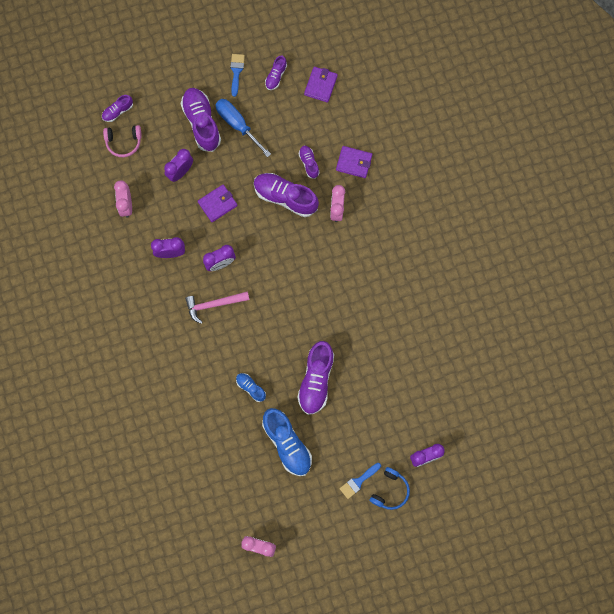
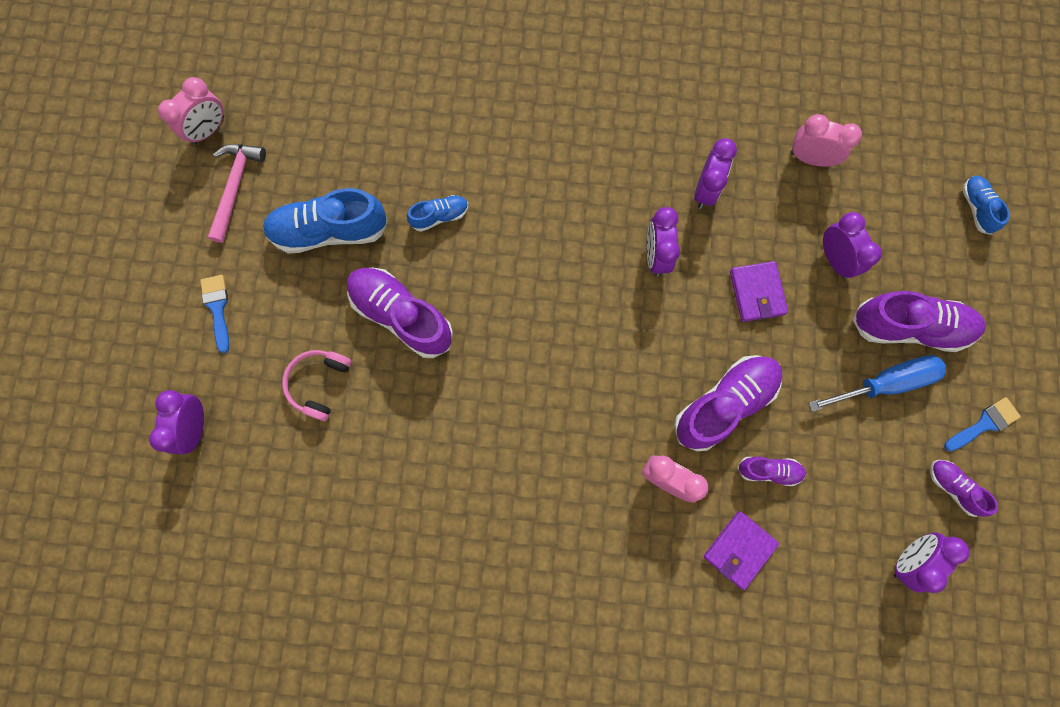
camera: 115 degrees right, 0 degrees up
purple shoe [102,95,133,122] -> blue shoe [963,176,1009,235]
pink headphones [103,125,142,157] -> pink headphones moved to [282,350,351,421]
pink hammer [185,291,250,324] -> pink hammer moved to [208,144,266,243]
blue brush [230,54,245,97] -> blue brush turned 60 degrees counterclockwise [944,397,1021,451]
purple wallet [304,67,338,103] -> purple clock [893,532,970,593]
blue headphones [369,467,410,510] -> none

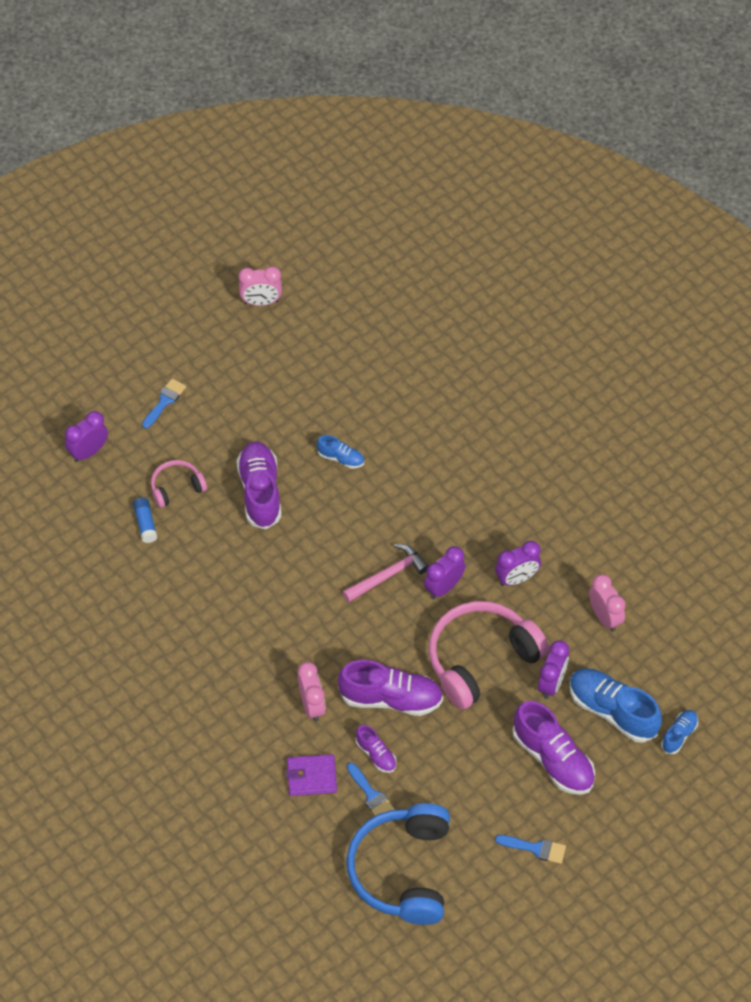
camera: 45 degrees right, 20 degrees down
pink hammer [208,144,266,243] -> pink hammer moved to [343,544,429,602]
blue shoe [263,188,388,254] -> blue shoe moved to [570,668,662,743]
purple wallet [730,261,788,322] -> pink headphones [429,601,549,710]
blue screwdriver [808,355,946,412] -> none
purple clock [893,532,970,593] -> blue headphones [346,803,450,925]
purple shoe [930,460,998,517] -> none
none -> blue glue stick [133,498,158,543]
none -> blue brush [347,763,395,816]

